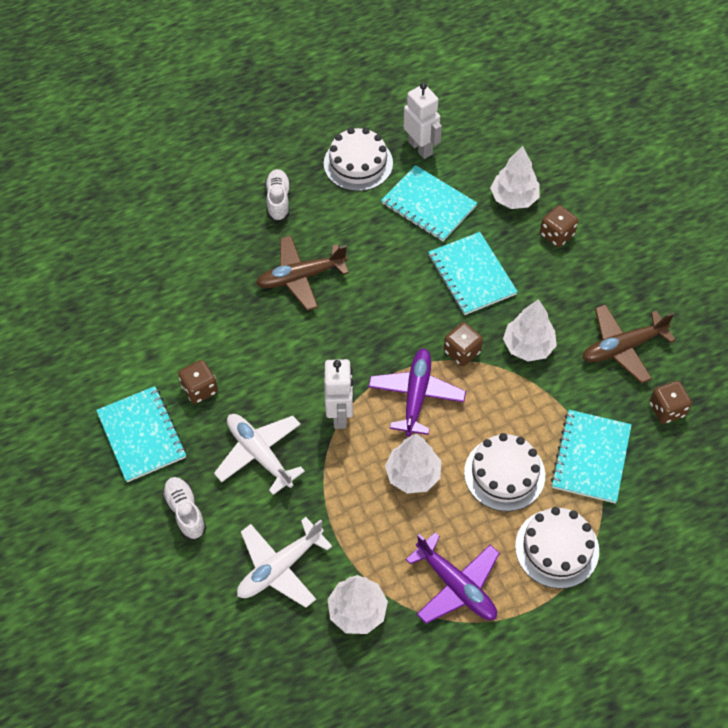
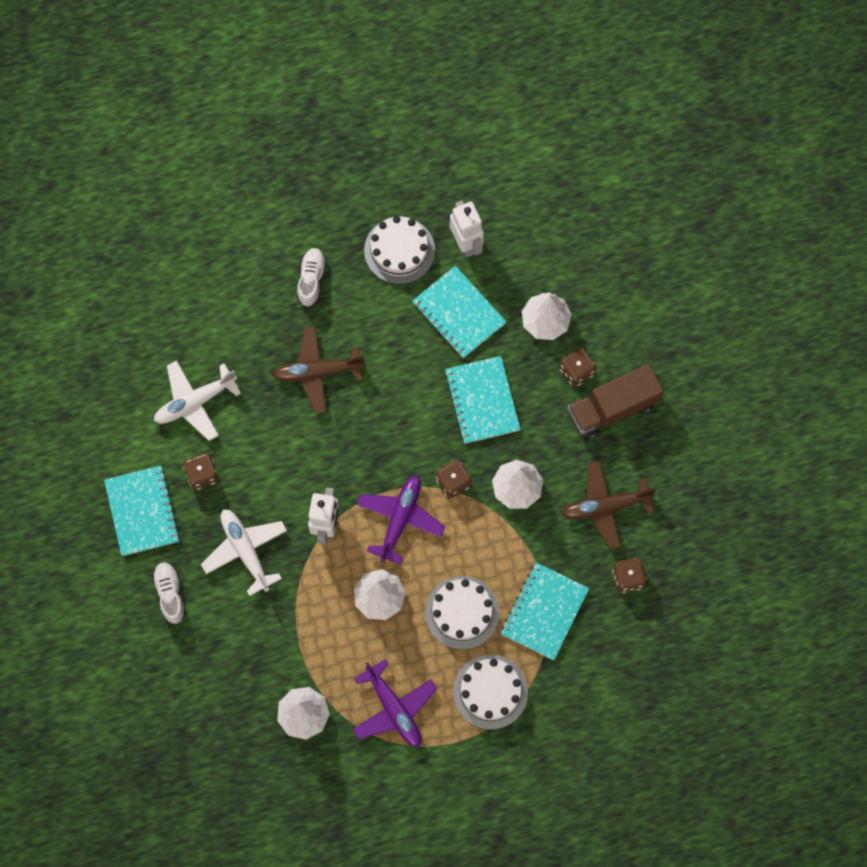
camera: 10 degrees right, 15 degrees up
white plane [237,517,332,608] -> white plane moved to [154,360,241,441]
none -> brown truck [567,364,664,440]

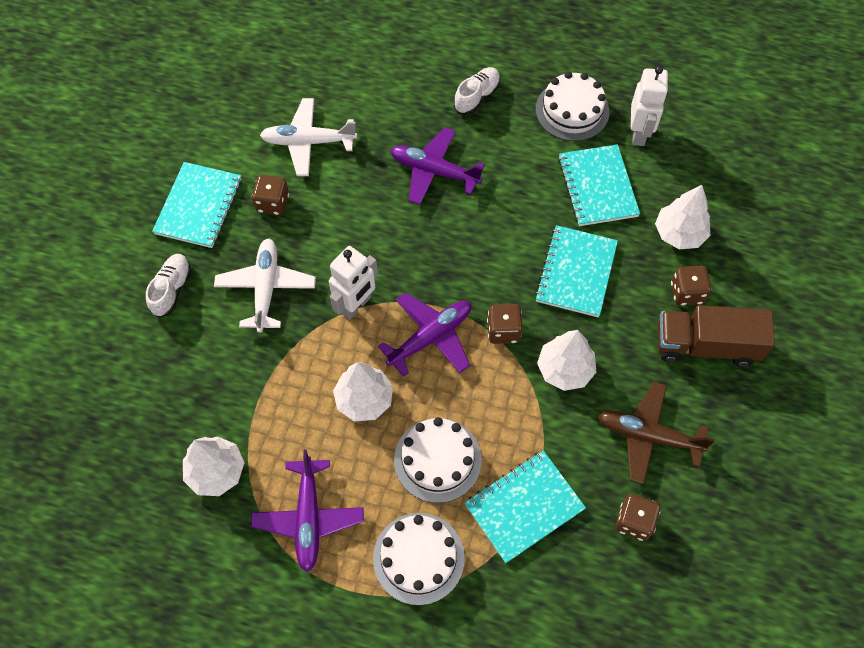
camera: 30 degrees right, 10 degrees down
brown plane [272,327,365,413] -> purple plane [390,127,485,205]

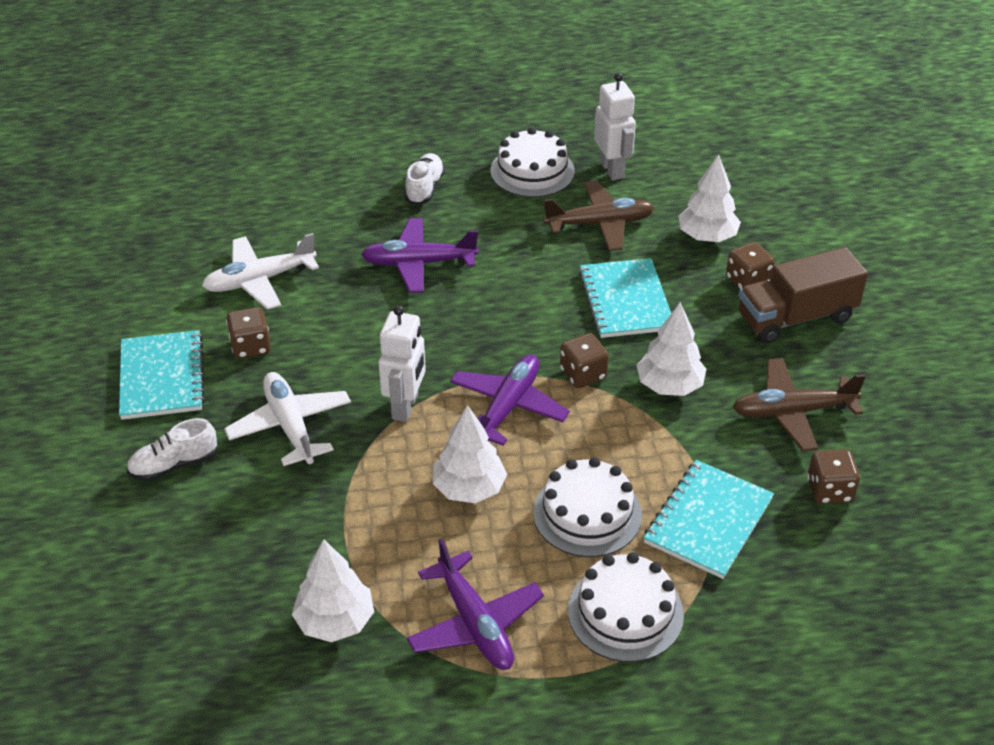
camera: 25 degrees left, 20 degrees down
white shoe [146,254,191,318] -> white shoe turned 105 degrees counterclockwise [126,418,218,481]
turquoise notebook [558,144,640,226] -> brown plane [543,181,654,251]

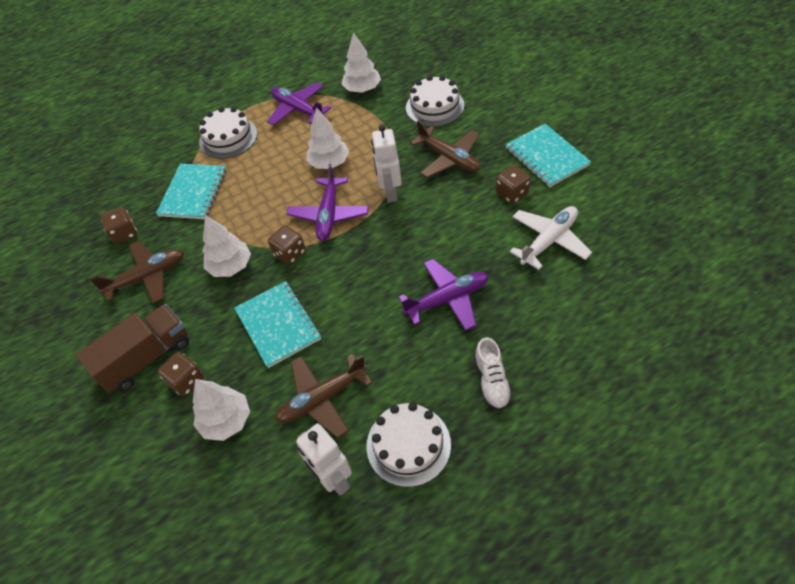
camera: 165 degrees right, 10 degrees up
white shoe [126,418,218,481] -> none
white plane [224,372,351,466] -> brown plane [410,120,480,178]
white cake [533,457,642,557] -> white cake moved to [406,75,464,127]

